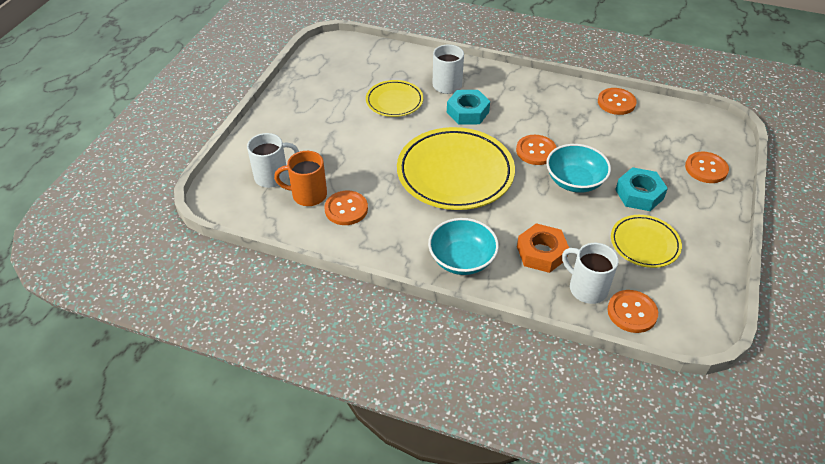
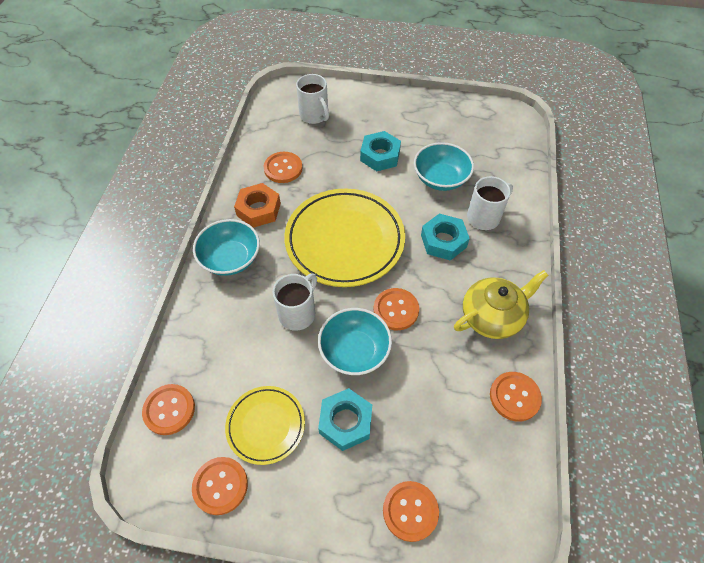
camera: 80 degrees right, 10 degrees up
orange mug [274,151,327,206] -> none
yellow plate [366,80,423,117] -> turquoise bowl [414,142,474,191]
orange nut [517,223,569,273] -> orange nut moved to [234,183,281,228]
white mug [562,243,619,304] -> white mug moved to [272,274,317,331]
none -> orange button [192,457,248,515]
none -> turquoise nut [360,131,401,171]
none -> yellow teapot [454,270,549,339]

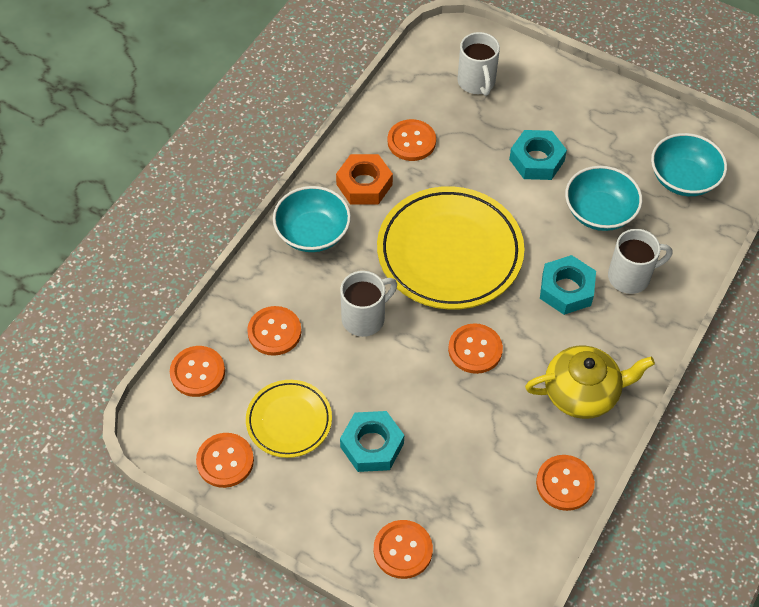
camera: 20 degrees right, 0 degrees up
turquoise bowl [318,308,392,375] -> turquoise bowl moved to [651,133,727,196]
none -> orange button [247,306,301,356]

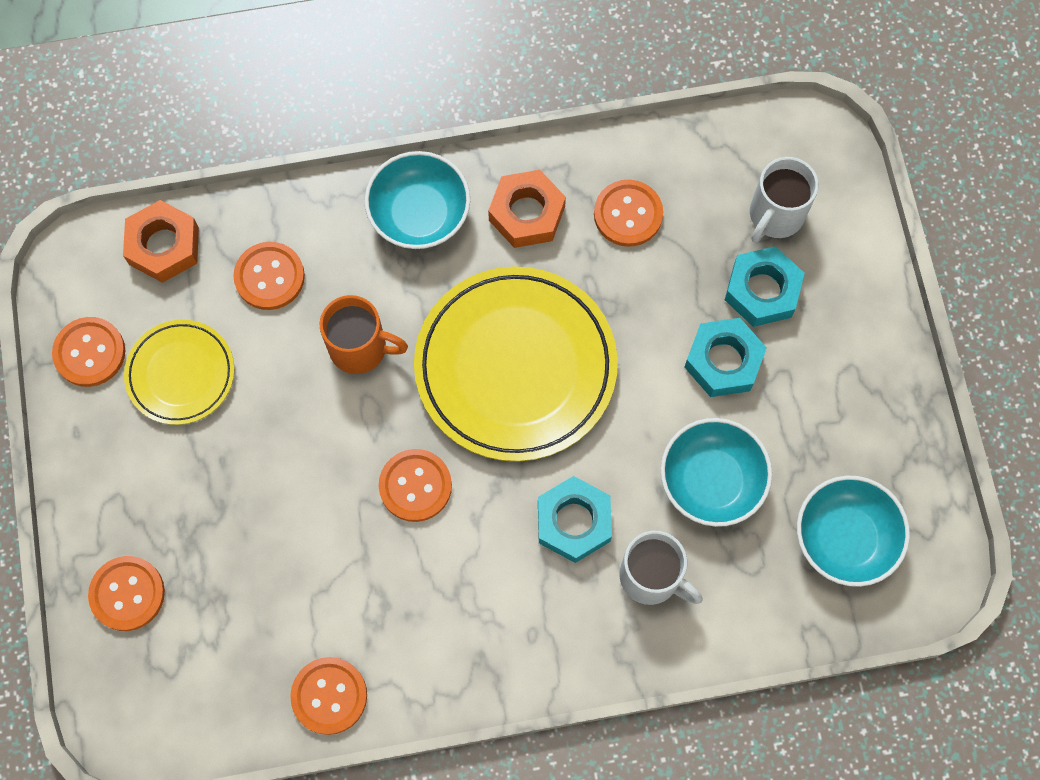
camera: 50 degrees right, 15 degrees up
orange button [170,346,225,397] -> orange nut [123,200,199,283]
white mug [340,271,397,337] -> orange mug [319,295,408,374]
turquoise nut [340,411,404,472] -> turquoise nut moved to [725,246,805,327]
yellow teapot [525,345,655,419] -> none

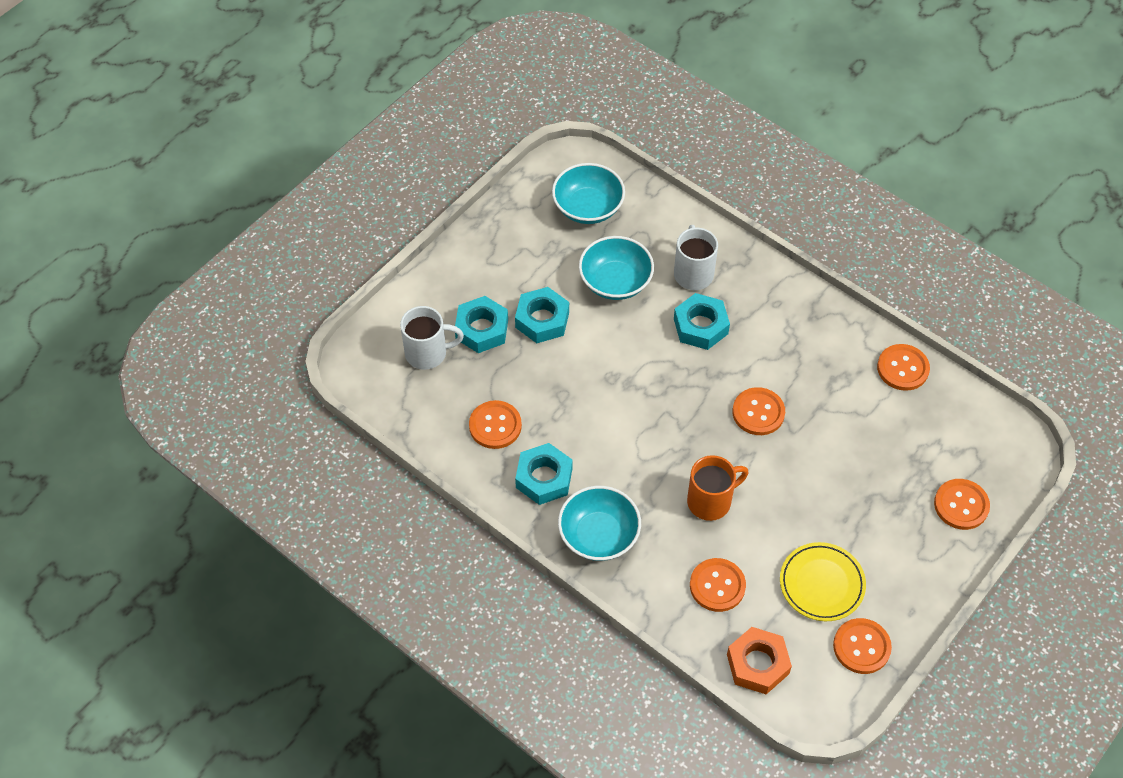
camera: 130 degrees left, 15 degrees down
orange mug [319,295,408,374] -> orange mug turned 90 degrees clockwise [687,455,749,521]
yellow plate [414,266,618,462] -> none
orange nut [488,170,566,248] -> turquoise nut [515,443,573,505]

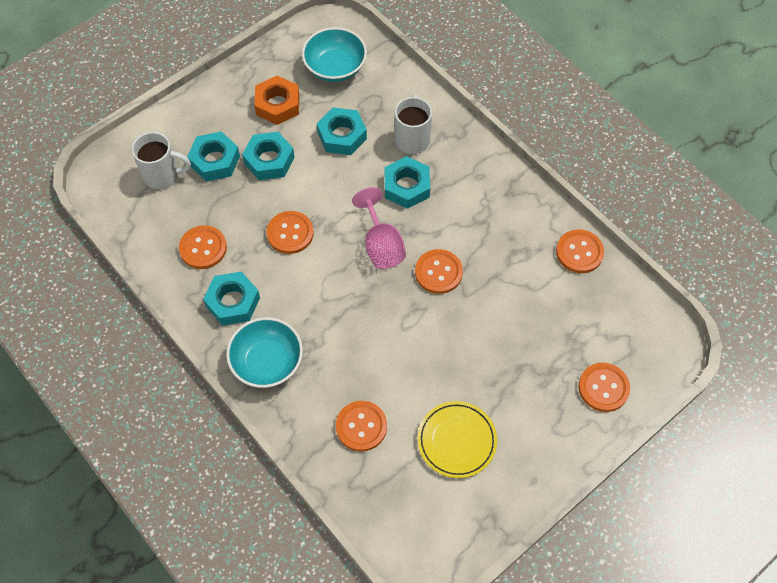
camera: 10 degrees right, 5 degrees up
turquoise bowl [579,236,654,300] -> turquoise nut [317,107,367,155]
orange mug [687,455,749,521] -> none
orange nut [727,627,792,694] -> orange nut moved to [254,75,299,125]
orange button [833,618,892,674] -> orange button moved to [267,211,314,254]
none -> pink goblet [352,187,406,269]

